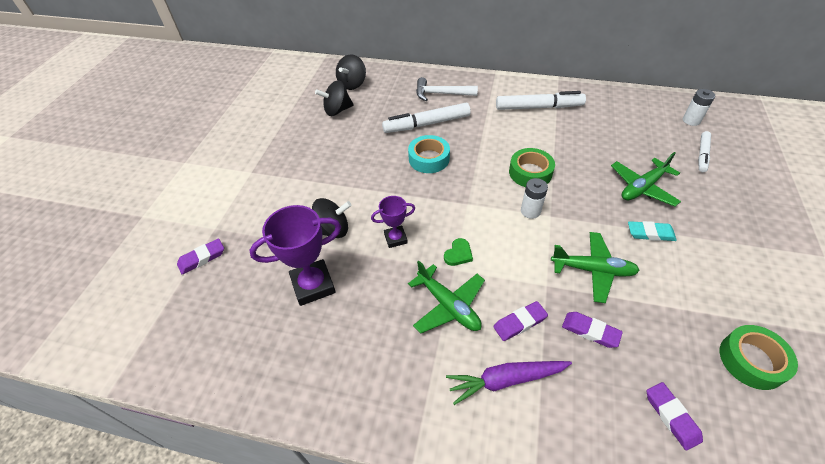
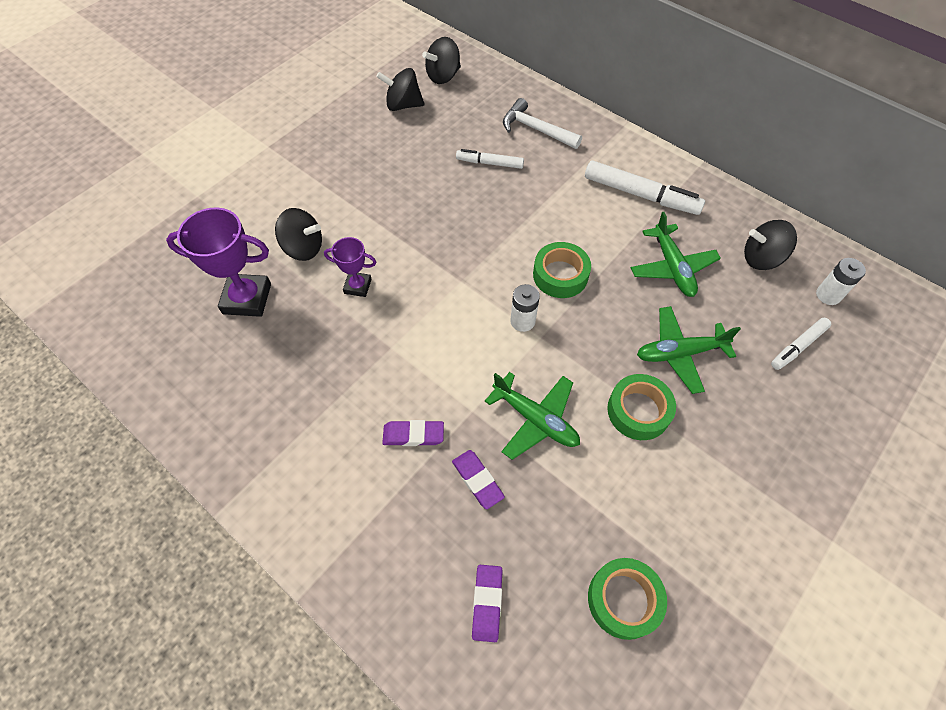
camera: 25 degrees right, 10 degrees up
purple eraser [177,238,224,274] -> none
white marker [382,103,471,133] -> white marker [456,149,524,169], size x0.59
turquoise tape [408,135,450,173] -> none
green plane [408,261,485,334] -> green plane moved to [631,212,721,297]
green heart [444,238,473,266] -> none
purple carrot [446,361,572,405] -> none
turquoise eraser [628,221,677,241] -> green tape [607,374,676,440]
none -> black spinning top [744,220,797,270]

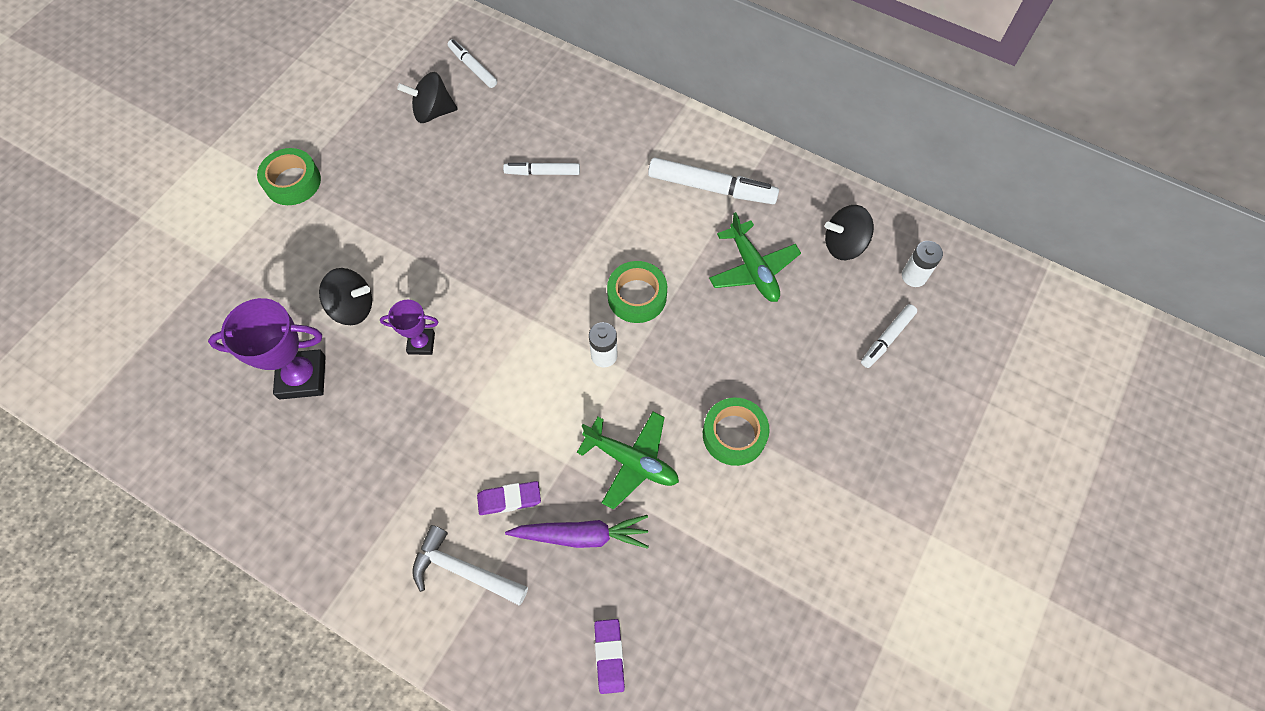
camera: 10 degrees left, 5 degrees up
black spinning top [422,37,461,84] -> white marker [448,39,497,88]
purple eraser [452,450,505,509] -> purple carrot [505,515,649,549]
white hammer [503,98,582,149] -> white hammer moved to [412,525,528,606]
green tape [588,558,667,640] -> green tape moved to [257,148,321,205]
green plane [637,306,741,394] -> none

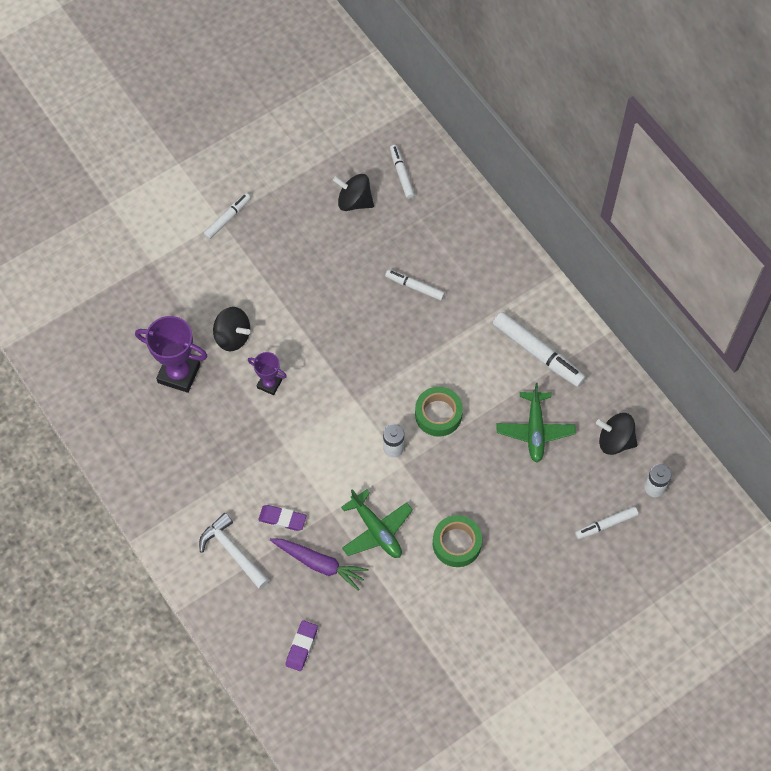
camera: 25 degrees right, 0 degrees up
green tape [257,148,321,205] -> white marker [204,193,251,239]

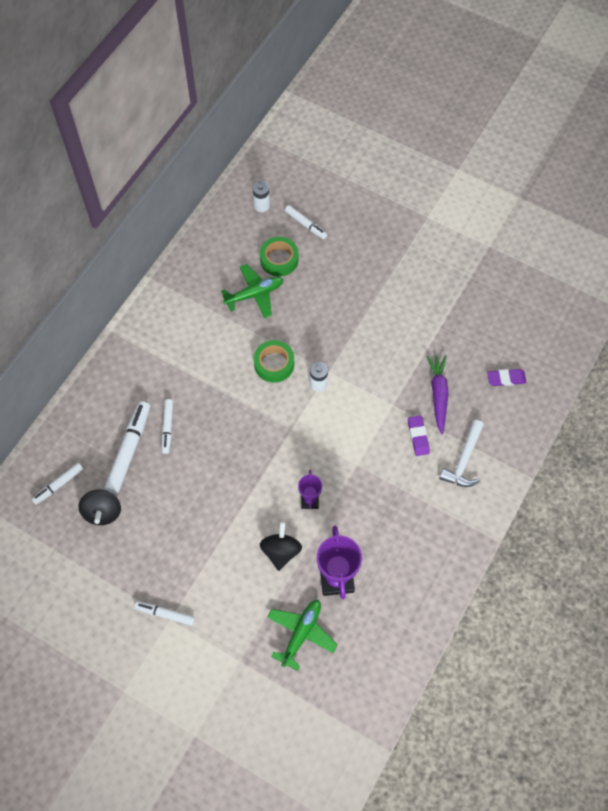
camera: 115 degrees left, 0 degrees up
green plane [341,489,413,558] -> green plane moved to [267,600,337,671]
green tape [433,515,482,567] -> green tape moved to [260,237,298,276]
white marker [493,312,586,387] -> white marker moved to [105,401,150,494]
black spinning top [596,413,638,455] -> none

